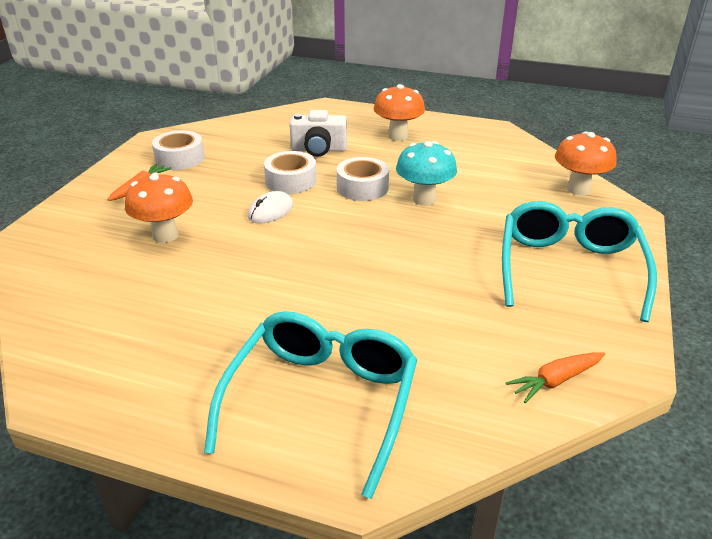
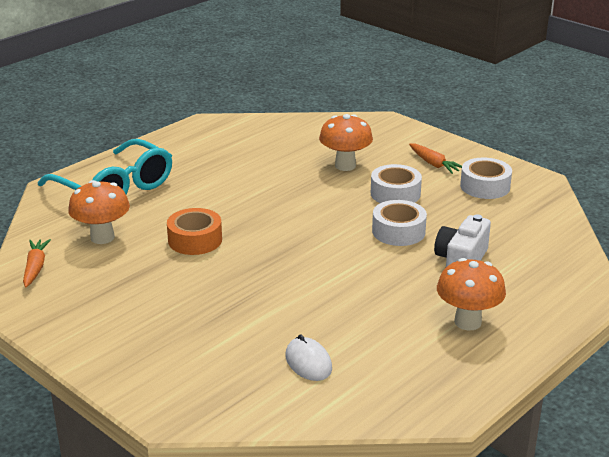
camera: 115 degrees right, 5 degrees down
white mouse [247,191,293,223] -> white mouse moved to [285,335,332,381]
white tape [337,157,389,201] -> white tape moved to [371,164,422,203]
turquoise mushroom [396,141,457,206] -> none
turquoise glasses [502,201,657,322] -> none
orange mushroom [555,132,616,195] -> orange mushroom moved to [68,180,130,244]
none -> orange tape [167,208,222,255]

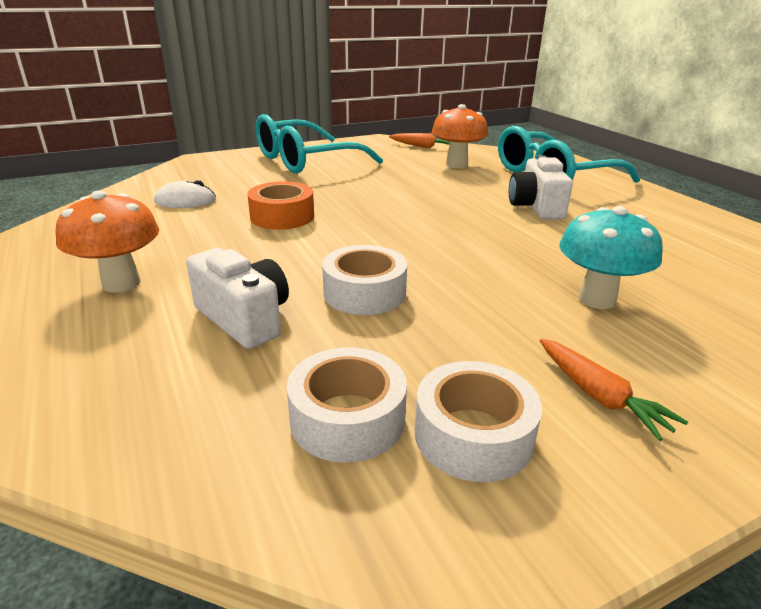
camera: 110 degrees right, 0 degrees up
orange tape [167,208,222,255] -> orange tape moved to [247,181,314,230]
orange mushroom [319,114,373,171] -> turquoise mushroom [559,206,663,309]
white tape [371,164,422,203] -> white tape moved to [287,347,407,463]
orange carrot [409,143,462,174] -> orange carrot turned 105 degrees counterclockwise [540,339,688,441]
none -> turquoise glasses [255,114,383,174]
none -> white camera [509,155,573,220]

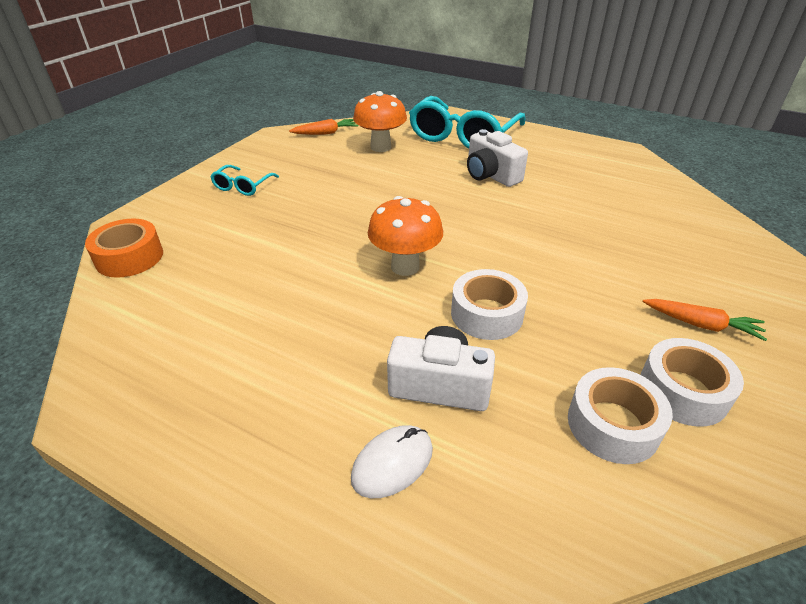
camera: 35 degrees left, 10 degrees up
orange mushroom [55,191,159,293] -> orange mushroom moved to [368,196,443,276]
white mouse [154,180,216,208] -> white mouse moved to [351,425,433,498]
orange tape [247,181,314,230] -> orange tape moved to [85,219,163,278]
turquoise glasses [255,114,383,174] -> turquoise glasses [210,165,279,196], size x0.45
turquoise mushroom [559,206,663,309] -> none

